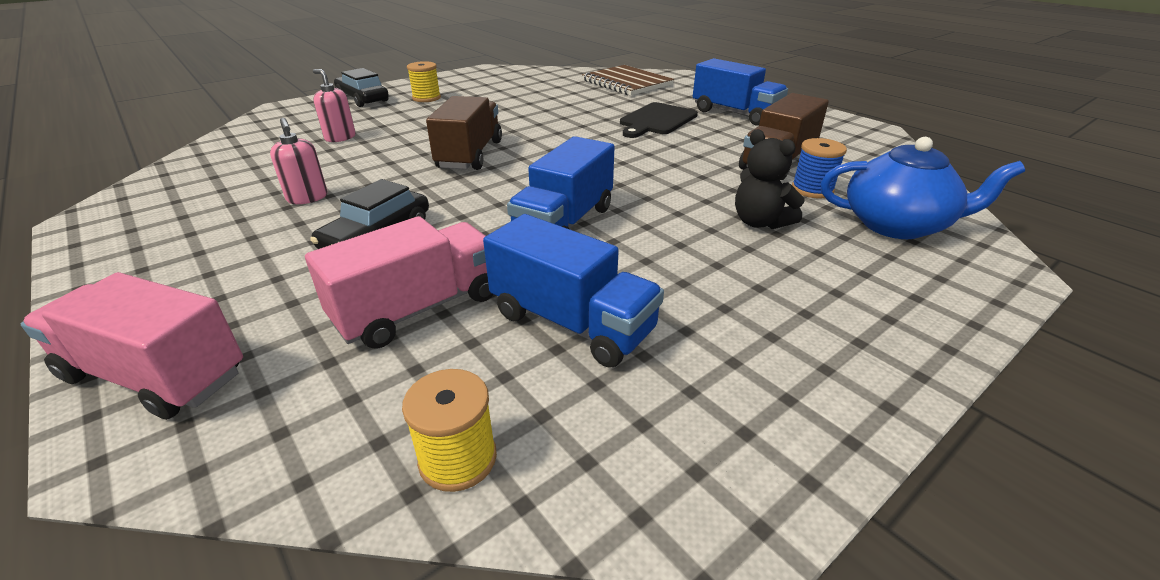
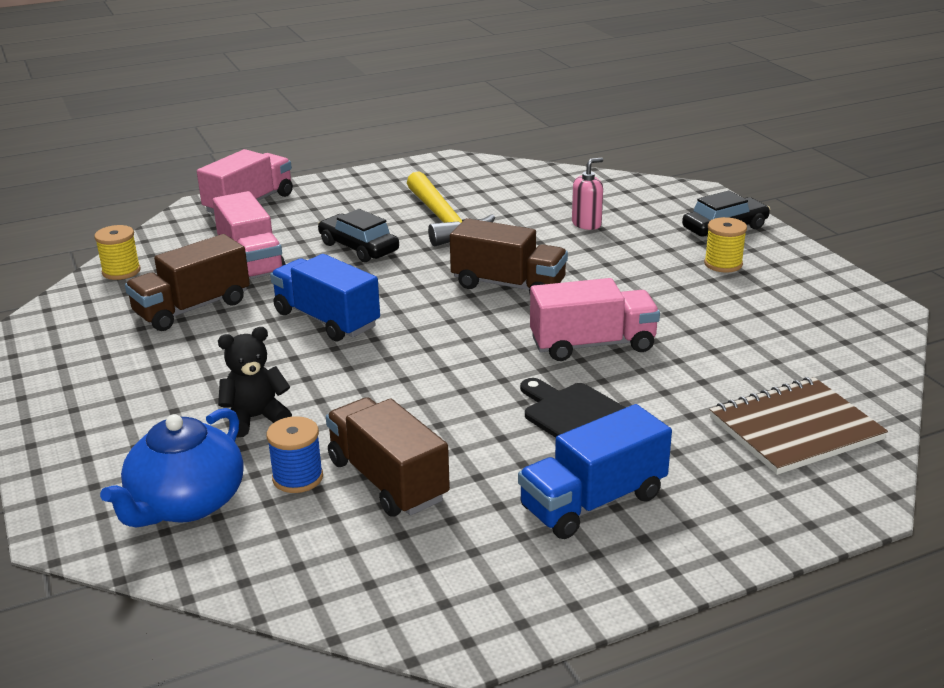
camera: 105 degrees right, 5 degrees down
pink soap dispenser [270,118,328,204] -> yellow hammer [407,171,495,246]
blue truck [483,214,664,368] -> brown truck [125,234,250,331]
none -> pink truck [530,278,660,361]

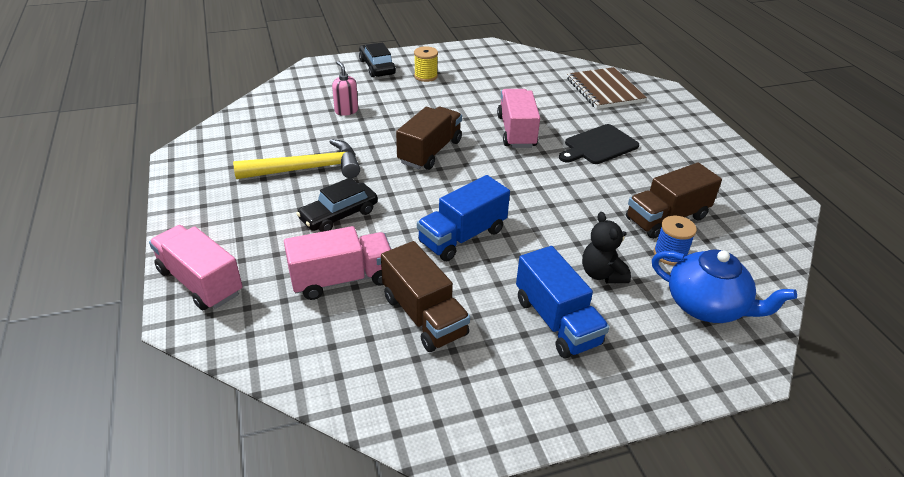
camera: 85 degrees left, 10 degrees up
yellow spool [94,225,141,280] -> none
blue truck [518,404,672,539] -> blue truck moved to [516,246,609,359]

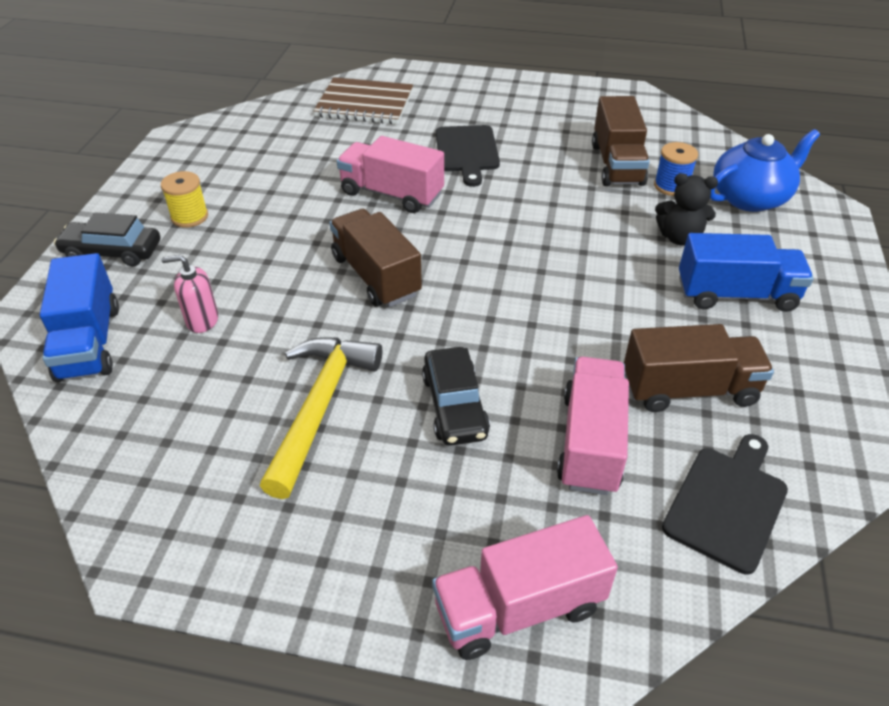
camera: 60 degrees left, 5 degrees up
blue truck [417,175,510,261] -> blue truck moved to [40,253,119,382]
none -> black cutting board [662,434,788,574]

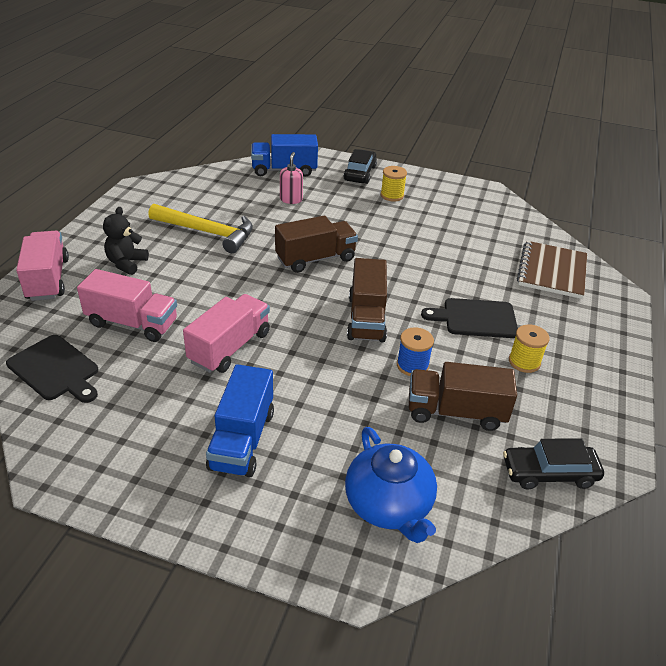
camera: 95 degrees right, 5 degrees down
pink truck [337,136,444,213] -> pink truck moved to [183,294,270,373]
black car [422,347,490,446] -> black car moved to [503,438,604,489]
brown truck [624,324,774,412] -> brown truck moved to [347,258,387,342]
blue spool [654,142,698,196] -> blue spool moved to [397,327,434,376]
black teddy bear [655,173,718,246] -> black teddy bear moved to [103,207,149,275]
none -> yellow spool [509,324,550,373]

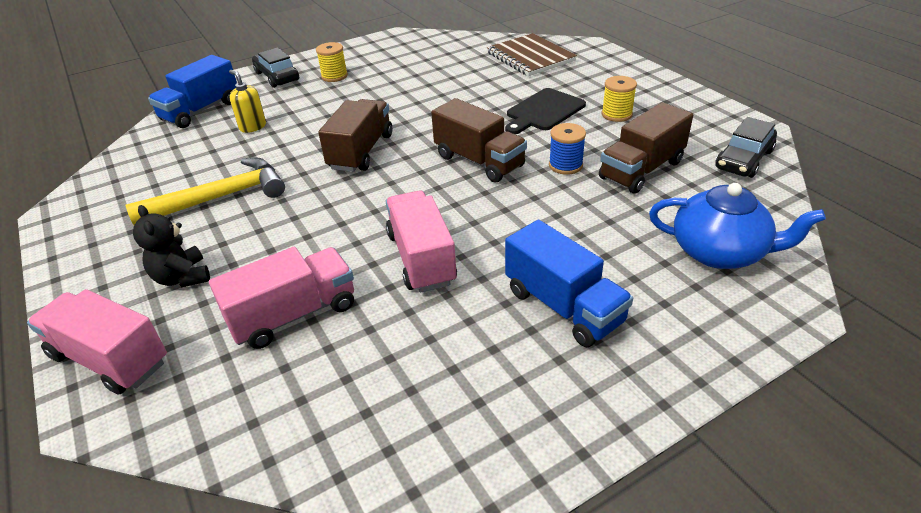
camera: 45 degrees left, 0 degrees up
black cutting board [6,335,98,403] -> none
pink soap dispenser [280,152,303,204] -> yellow soap dispenser [229,70,266,133]

